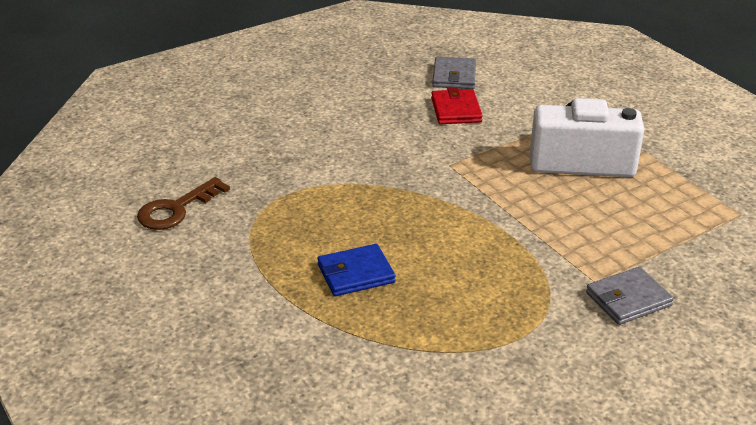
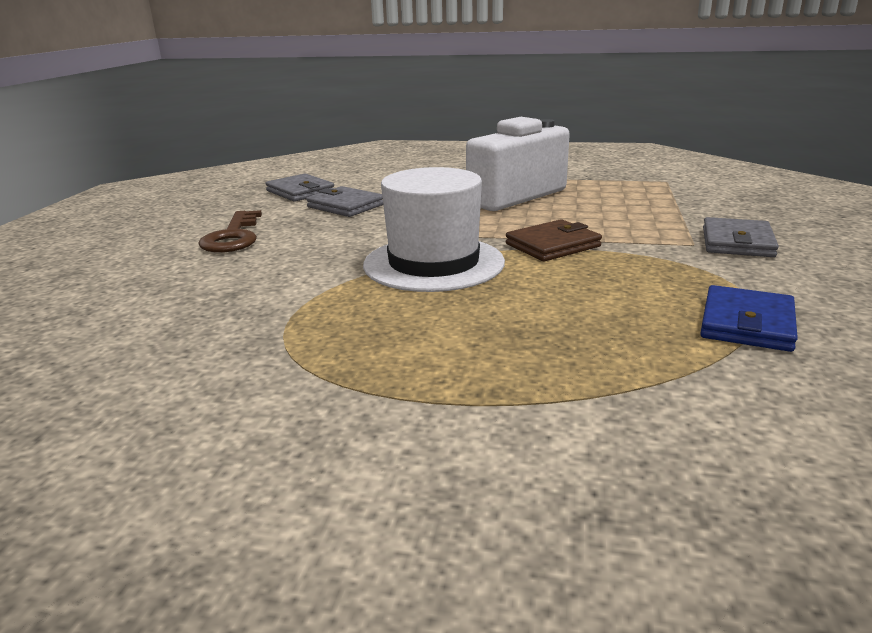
camera: 45 degrees left, 10 degrees down
brown key [137,177,230,230] -> brown key moved to [198,210,262,253]
blue wallet [318,244,396,296] -> blue wallet moved to [700,285,798,352]
red wallet [431,87,483,124] -> grey wallet [306,186,383,217]
none -> white hat [363,167,505,292]
none -> brown wallet [506,219,602,261]

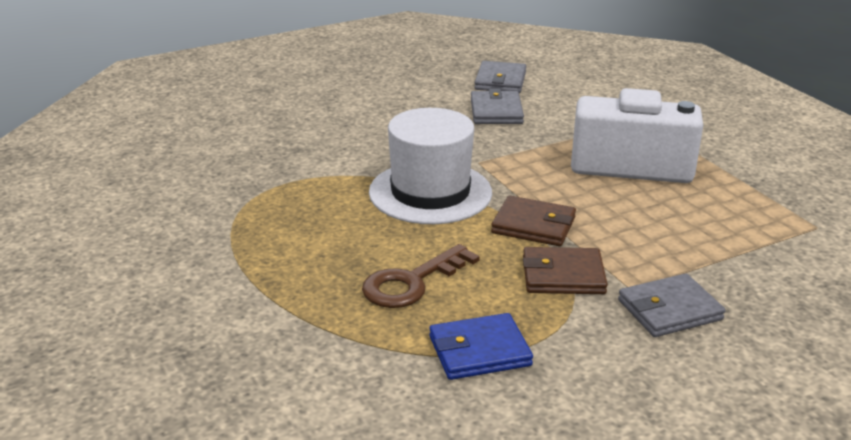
camera: 50 degrees right, 5 degrees up
brown key [198,210,262,253] -> brown key moved to [362,244,480,308]
none -> brown wallet [523,247,608,294]

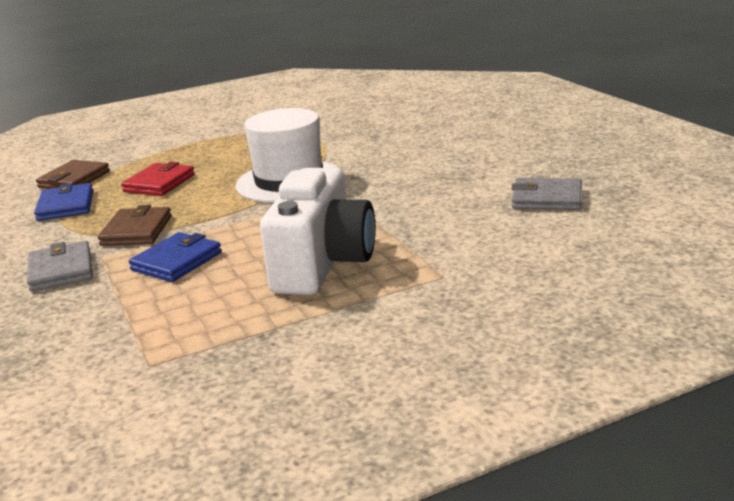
camera: 95 degrees right, 5 degrees down
brown key [362,244,480,308] -> red wallet [121,162,195,196]
grey wallet [471,88,524,124] -> none
brown wallet [491,196,576,246] -> brown wallet moved to [36,160,110,189]
none -> blue wallet [129,232,222,282]

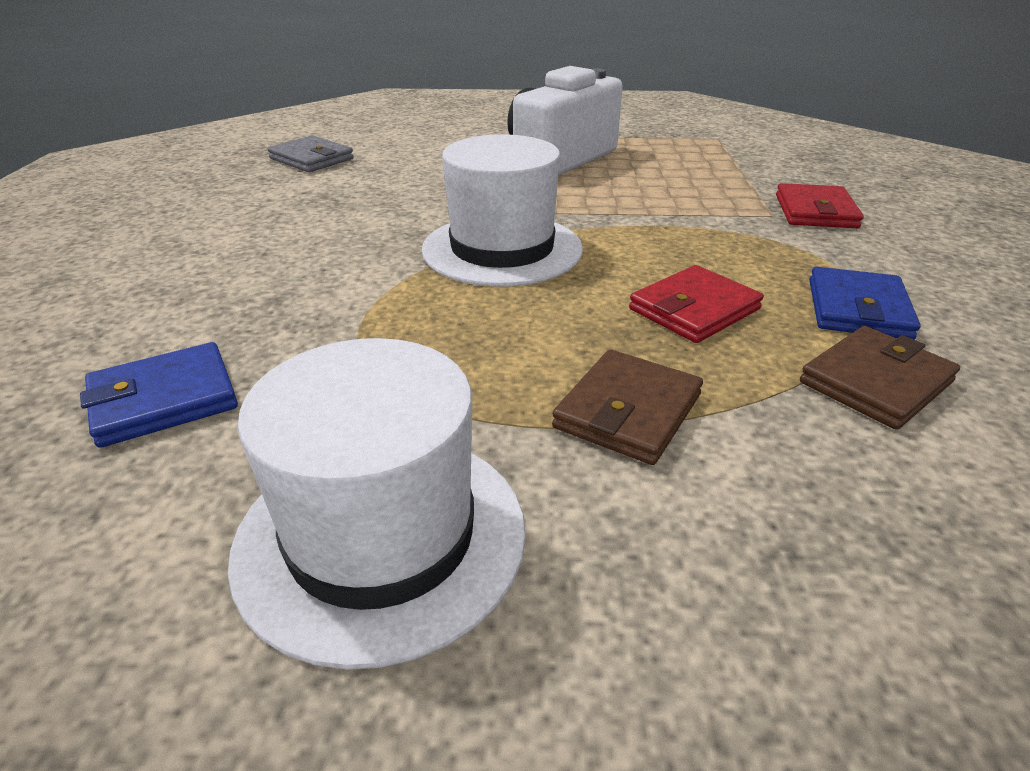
camera: 155 degrees left, 10 degrees up
grey wallet [27,241,93,292] -> red wallet [776,183,864,228]
brown wallet [98,205,171,246] -> brown wallet moved to [552,349,703,465]
blue wallet [129,232,222,282] -> blue wallet moved to [80,342,238,448]
none -> white hat [228,338,526,670]

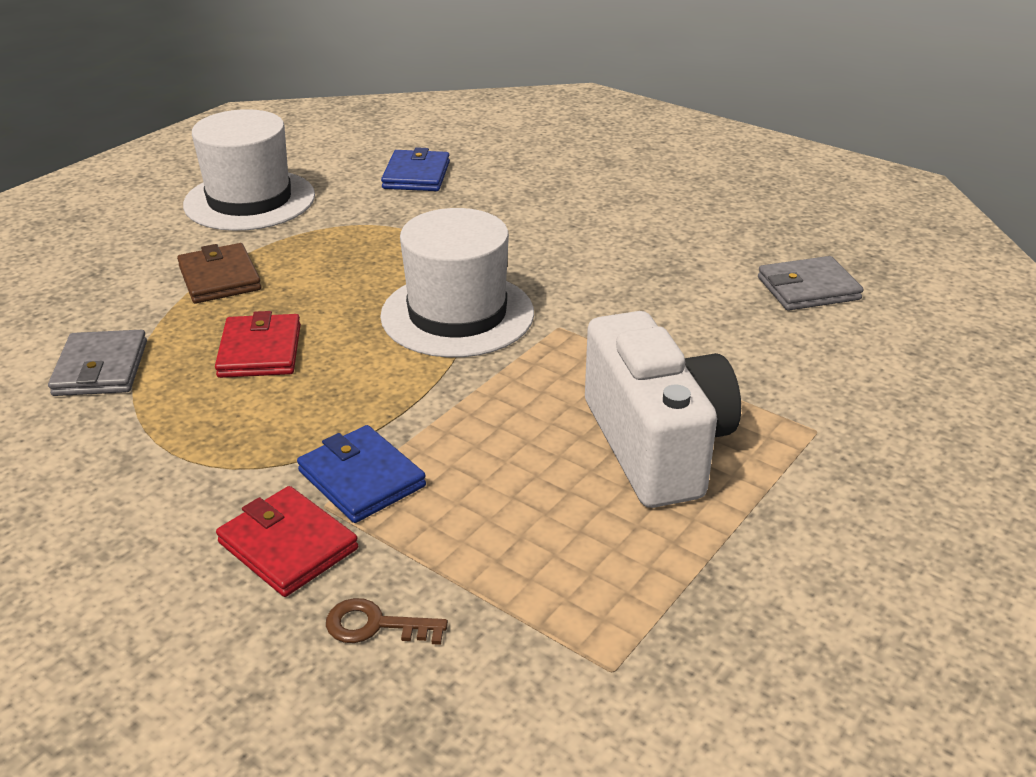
camera: 125 degrees right, 0 degrees up
brown wallet [800,326,960,430] -> grey wallet [48,330,147,396]
blue wallet [809,267,921,339] -> blue wallet moved to [297,425,426,523]
none -> brown key [326,598,448,645]

